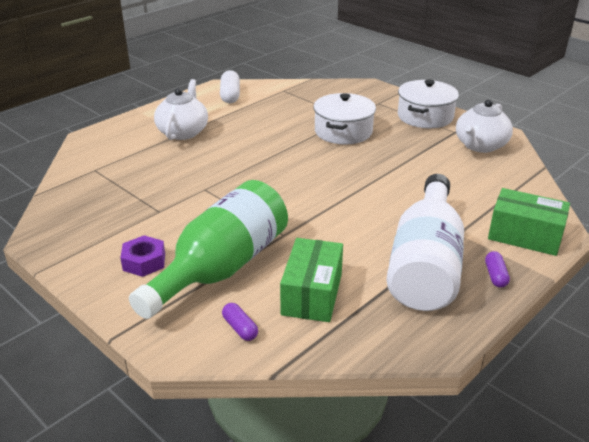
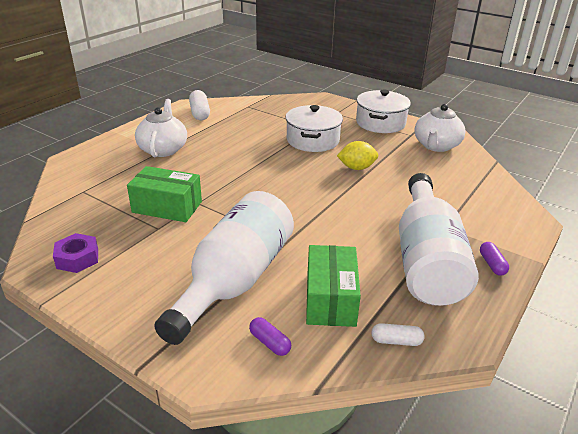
camera: 10 degrees left, 0 degrees up
purple nut [120,235,165,277] -> purple nut moved to [53,233,98,273]
green bottle [129,180,288,319] -> white bottle [154,191,294,345]
green box [488,188,570,256] -> green box moved to [127,166,202,222]
none -> yellow lemon [337,141,378,170]
none -> white capsule [372,323,425,346]

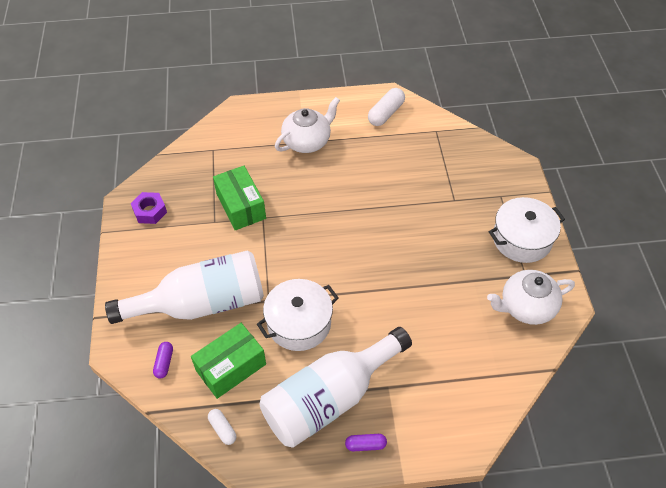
camera: 50 degrees right, 20 degrees up
white pot [286,105,343,152] -> white pot moved to [257,279,339,351]
yellow lemon [337,141,378,170] -> none
purple capsule [480,242,509,276] -> purple capsule turned 45 degrees clockwise [345,434,387,451]

